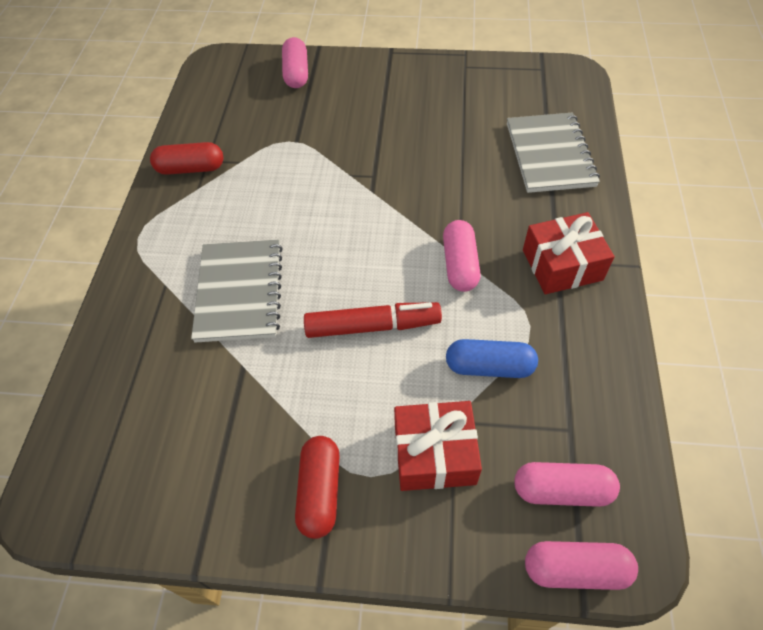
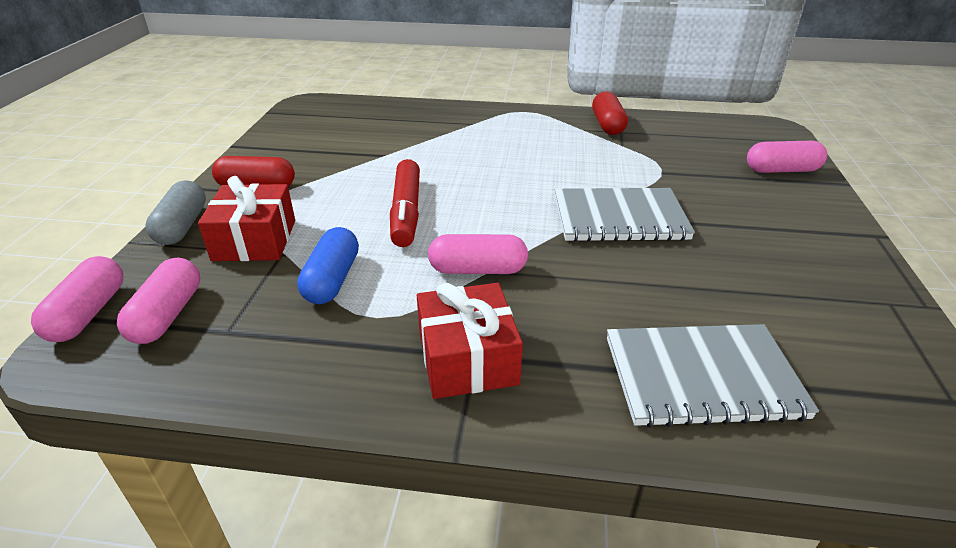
camera: 90 degrees right, 20 degrees down
grey notebook [191,239,283,343] -> grey notebook moved to [555,188,695,242]
none -> grey capsule [145,180,206,245]

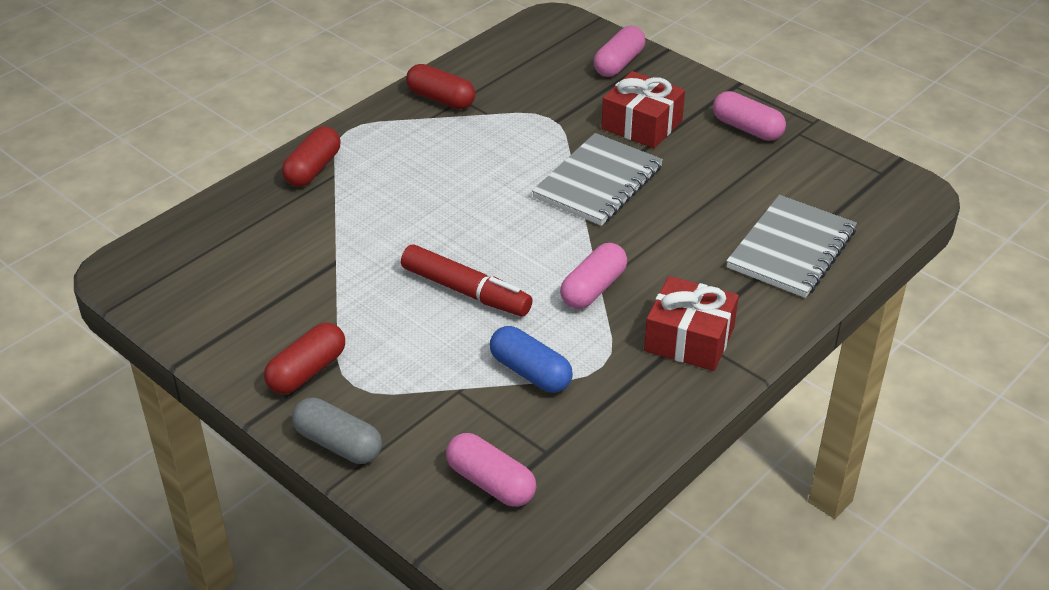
camera: 55 degrees left, 5 degrees up
pink capsule [31,256,123,342] -> pink capsule moved to [713,91,786,141]
red gift [198,176,295,261] -> red gift moved to [601,71,685,149]
none -> red capsule [282,126,341,187]

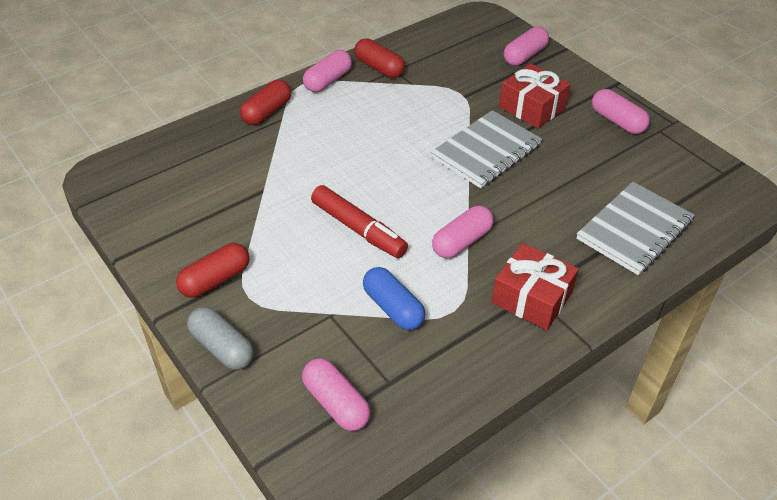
camera: 10 degrees right, 5 degrees up
none -> pink capsule [303,50,352,92]

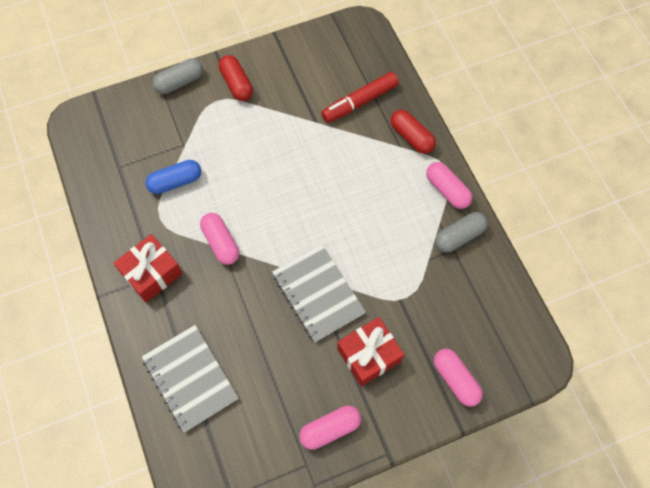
camera: 105 degrees right, 20 degrees up
pink capsule [302,358,371,431] -> none
red marker [311,185,408,258] -> red marker moved to [321,72,399,123]
red capsule [354,38,405,78] -> grey capsule [435,212,488,252]

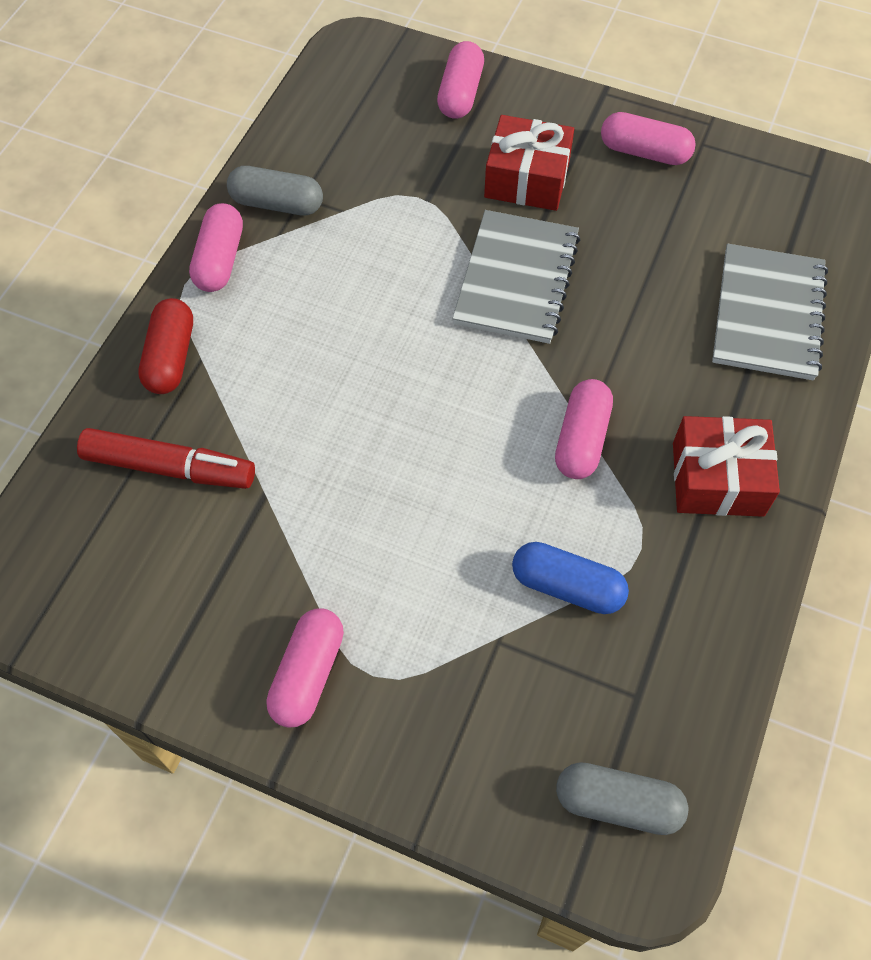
camera: 135 degrees left, 5 degrees down
grey capsule [153,58,203,94] -> grey capsule moved to [556,762,688,835]
red capsule [219,55,253,101] -> pink capsule [266,609,344,728]

